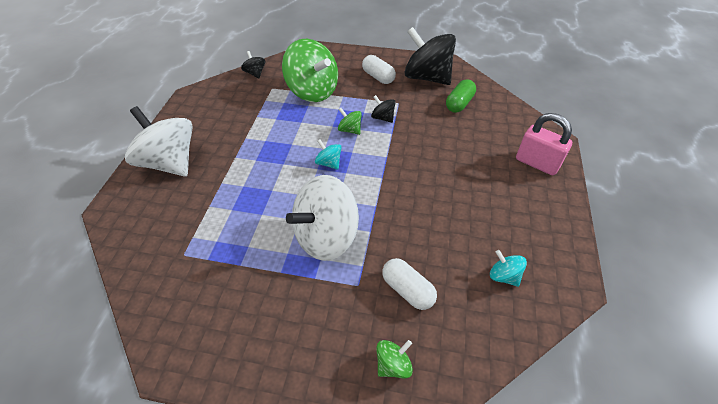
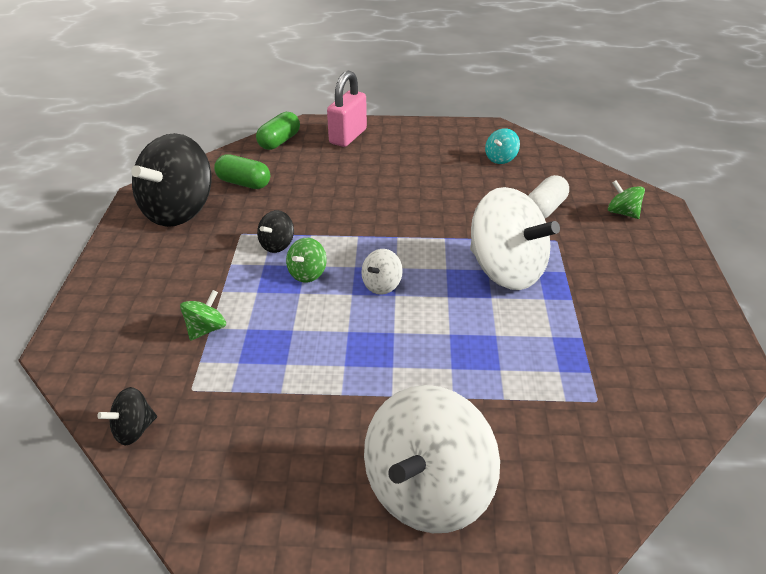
camera: 100 degrees left, 10 degrees down
green spinning top [282,39,338,102] -> green spinning top [180,290,226,341], size x0.44
turquoise spinning top [315,139,342,170] -> white spinning top [361,249,403,295]
white capsule [362,55,396,84] -> none
none -> green capsule [256,112,300,150]

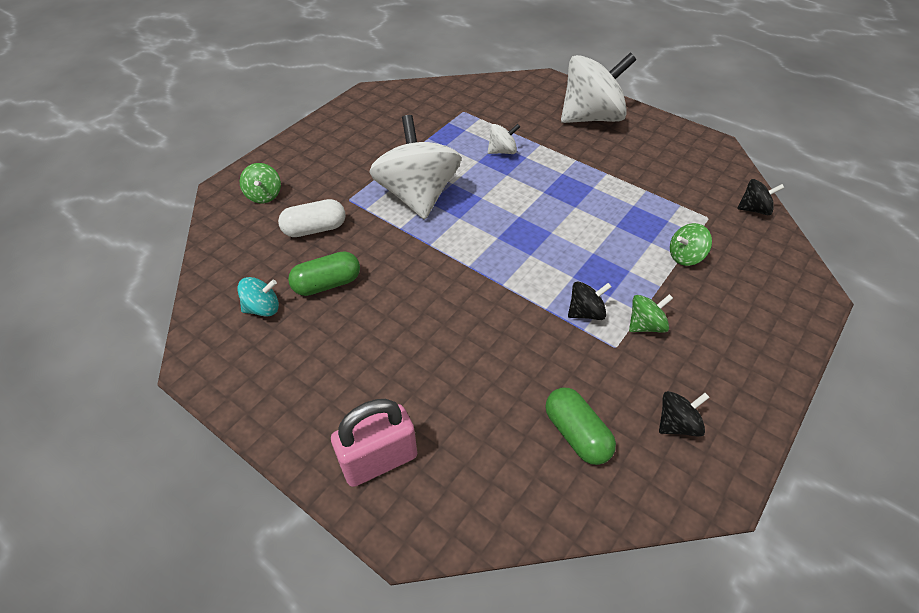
camera: 145 degrees left, 10 degrees up
black spinning top [131,133,211,227] -> black spinning top [659,391,710,437], size x0.44
green capsule [256,112,300,150] -> green capsule moved to [288,251,360,296]
green spinning top [286,238,327,283] -> green spinning top moved to [629,294,673,333]
white spinning top [361,249,403,295] -> white spinning top moved to [488,124,520,154]

